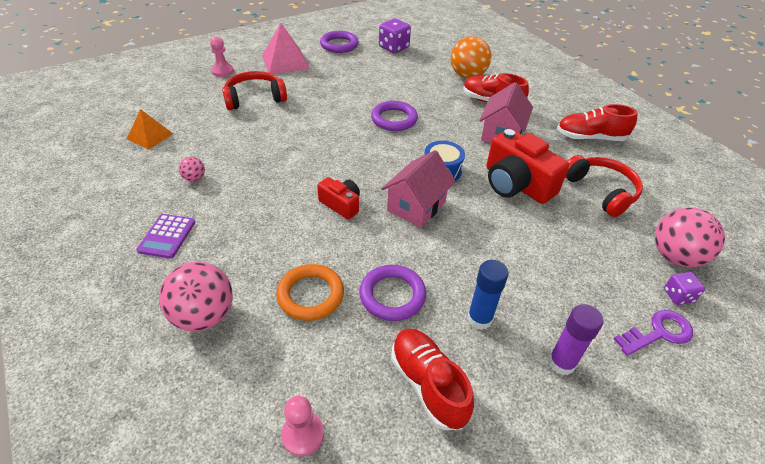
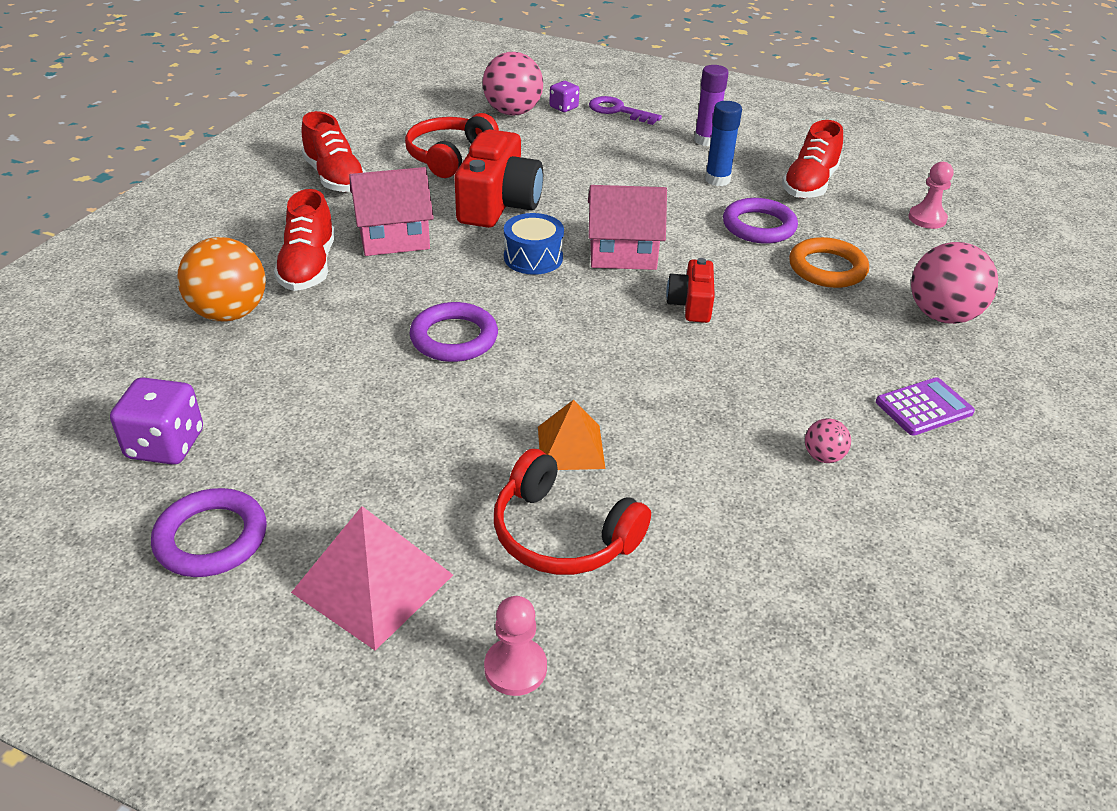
camera: 125 degrees left, 5 degrees down
orange pyramid [127,109,173,150] -> orange pyramid moved to [538,400,606,470]

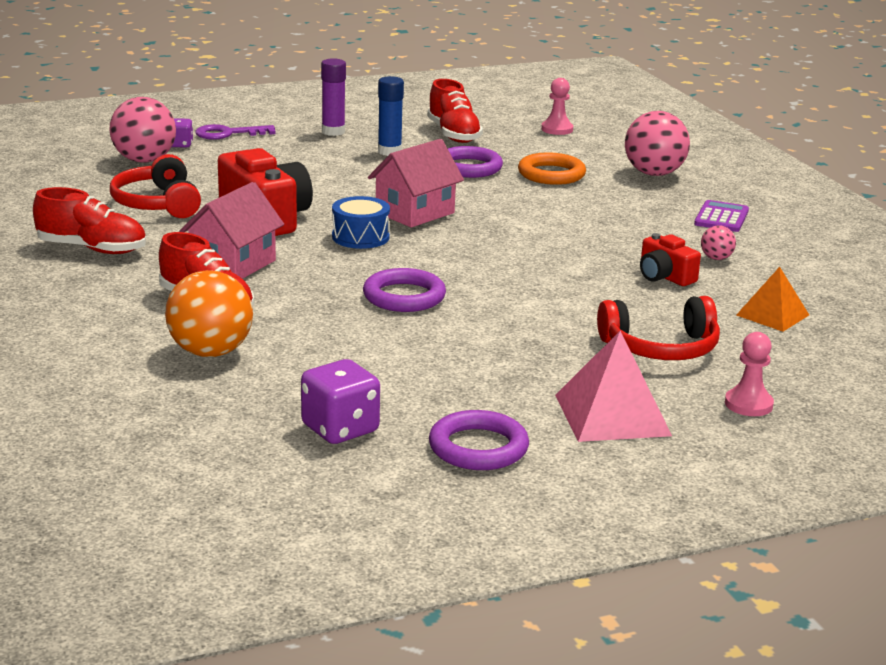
camera: 45 degrees left, 15 degrees down
orange pyramid [538,400,606,470] -> orange pyramid moved to [736,267,809,332]
red camera [666,258,715,323] -> red camera moved to [640,233,701,286]

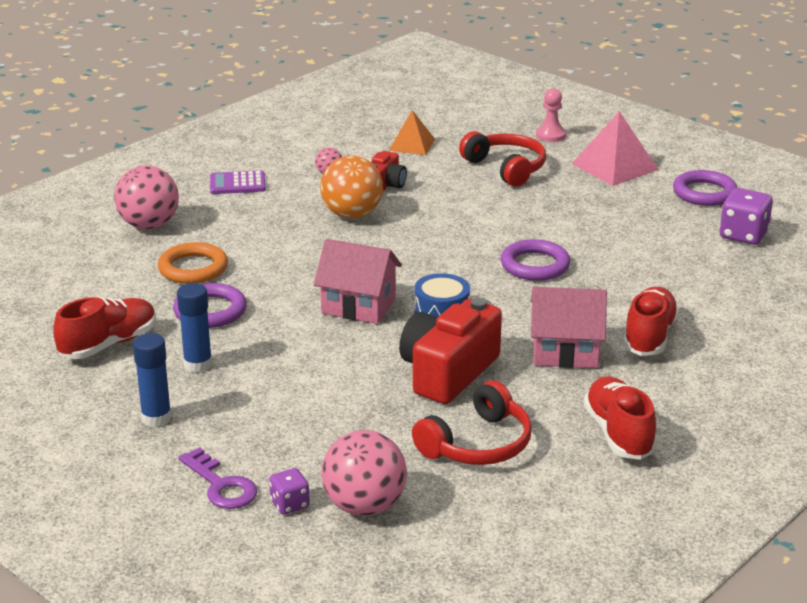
camera: 115 degrees left, 5 degrees up
orange ball [165,270,253,357] -> orange ball moved to [320,156,383,219]
purple glue stick [321,58,346,136] -> blue glue stick [133,333,172,427]
pink pawn [541,78,573,135] -> none

